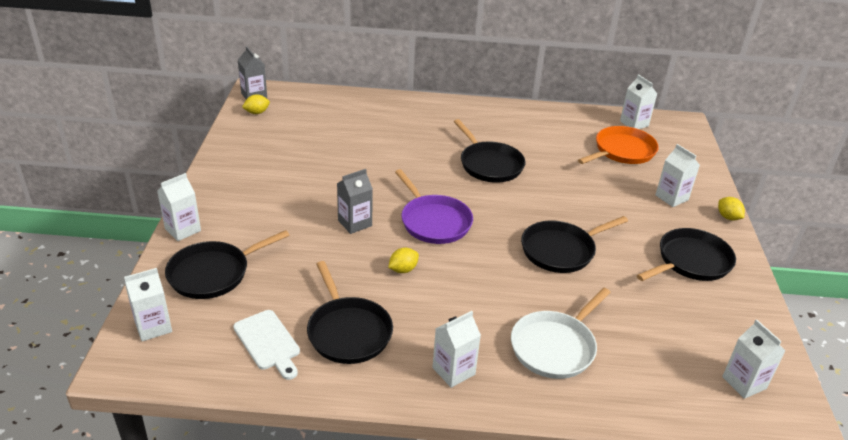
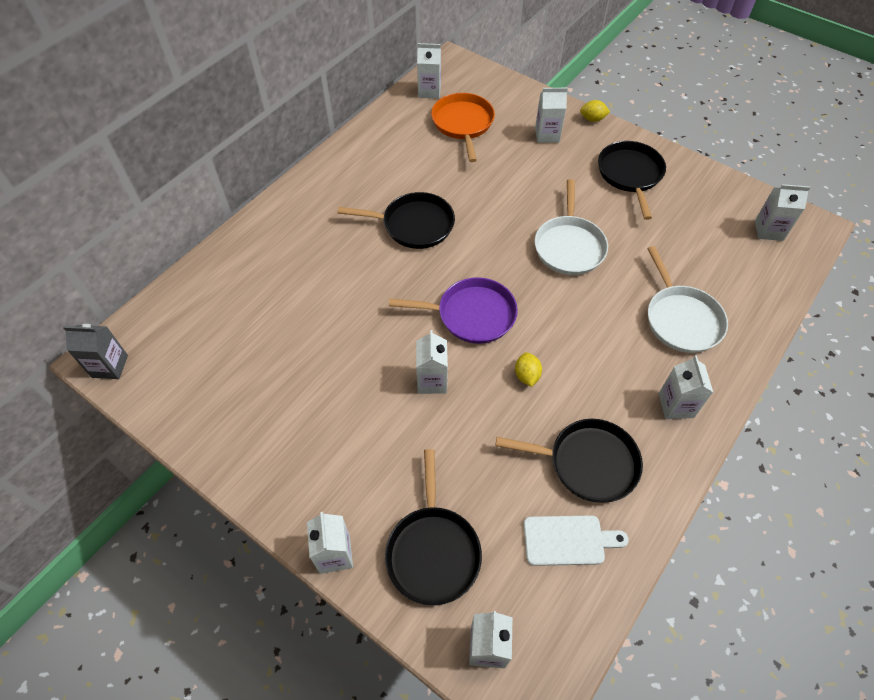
camera: 55 degrees left, 20 degrees up
yellow lemon [242,94,270,114] -> none
grey carton [337,169,373,234] -> white carton [416,330,448,394]
black pan [521,216,628,273] -> white pan [535,179,608,275]

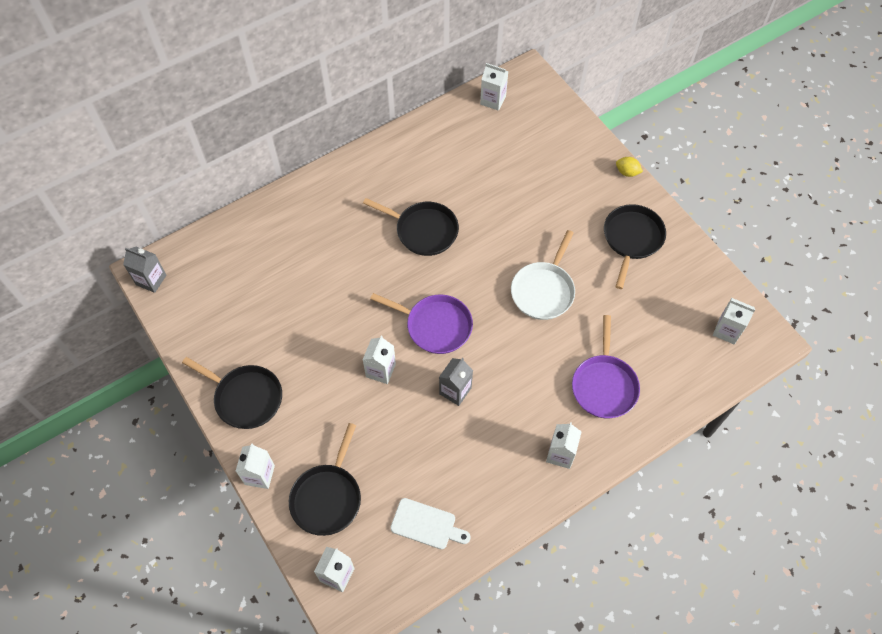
camera: 20 degrees right, 5 degrees up
orange pan [431,93,495,162] -> none
black pan [495,419,643,503] -> black pan moved to [182,357,282,429]
yellow lemon [515,352,542,387] -> grey carton [439,358,473,406]
white carton [535,88,568,143] -> none
white pan [647,246,728,353] -> purple pan [572,315,640,418]

